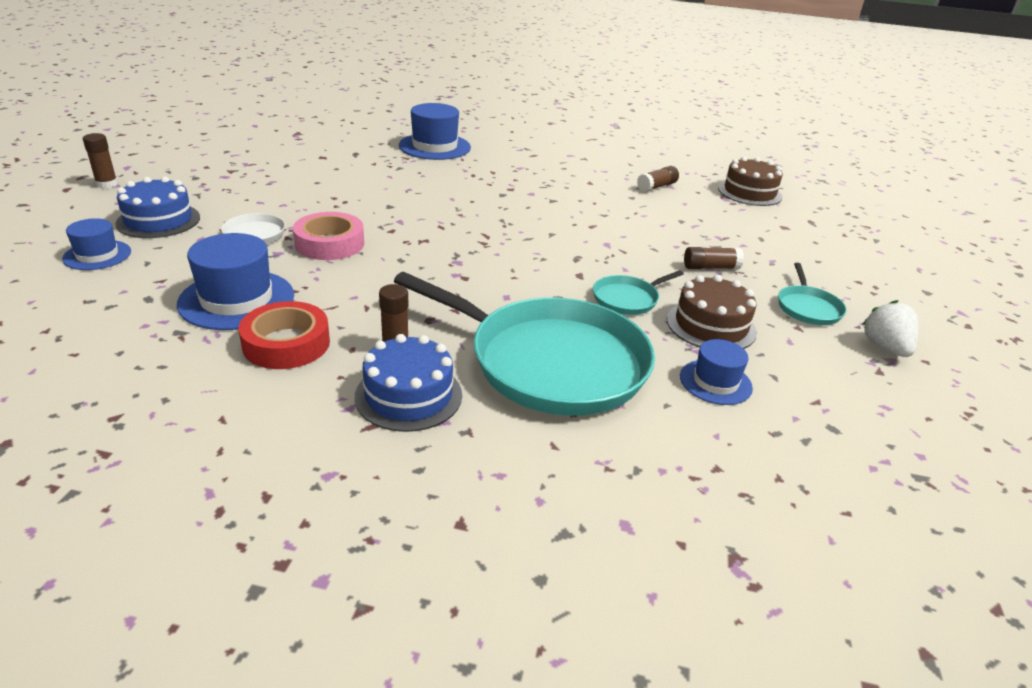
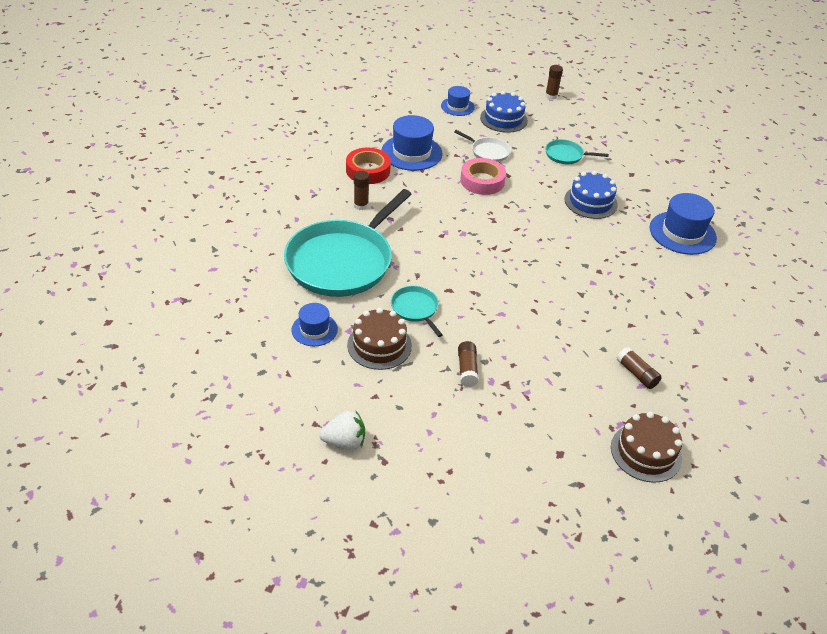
camera: 95 degrees right, 10 degrees up
blue cake [354,334,462,432] -> blue cake moved to [565,171,618,219]
turquoise pan [778,263,847,325] -> turquoise pan moved to [545,139,609,164]

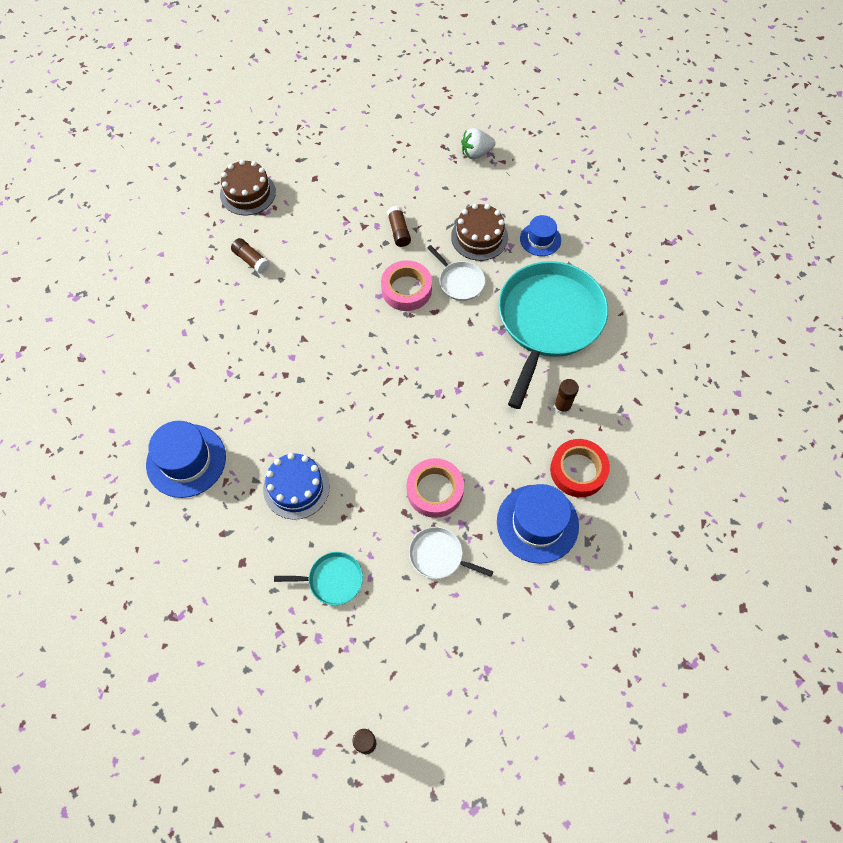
camera: 170 degrees right, 20 degrees up
turquoise pan [391,286,443,337] -> white pan [427,245,485,301]
blue hat [441,86,475,116] -> none
blue cake [480,91,528,133] -> none
none -> pink tape [381,260,432,311]

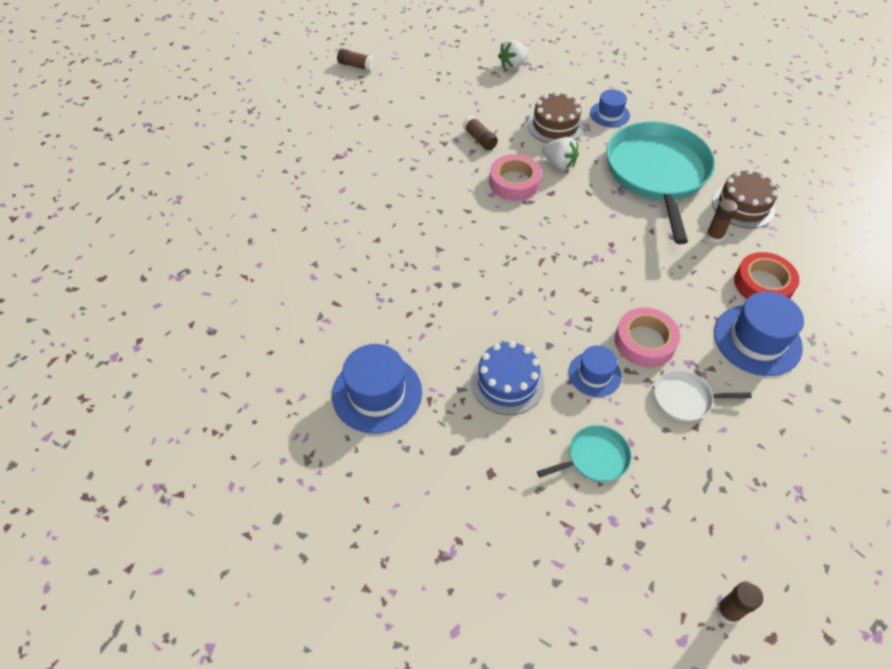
camera: 20 degrees left, 10 degrees down
brown cake [220,159,276,216] -> brown cake moved to [712,169,778,228]
brown glue stick [231,238,270,274] -> brown glue stick moved to [337,48,375,71]
white pan [427,245,485,301] -> white strawberry [542,137,579,170]
none -> blue hat [568,345,622,397]

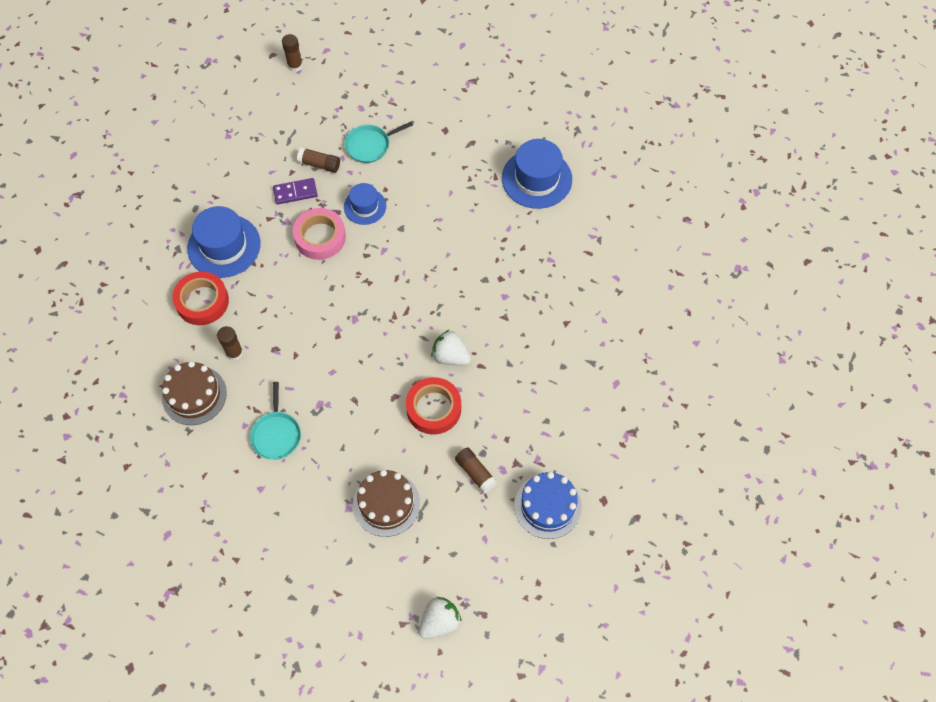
camera: 175 degrees right, 10 degrees up
brown glue stick [337,48,375,71] -> brown glue stick moved to [297,147,340,173]
blue cake [471,341,545,415] -> blue cake moved to [515,472,582,539]
pink tape [489,154,542,201] -> red tape [406,377,461,435]
white strawberry [542,137,579,170] -> white strawberry moved to [431,330,471,366]
blue hat [590,89,630,127] -> none
turquoise pan [606,121,715,244] -> turquoise pan [250,382,301,460], size x0.43
white pan [654,370,752,422] -> purple domino [273,178,318,205]

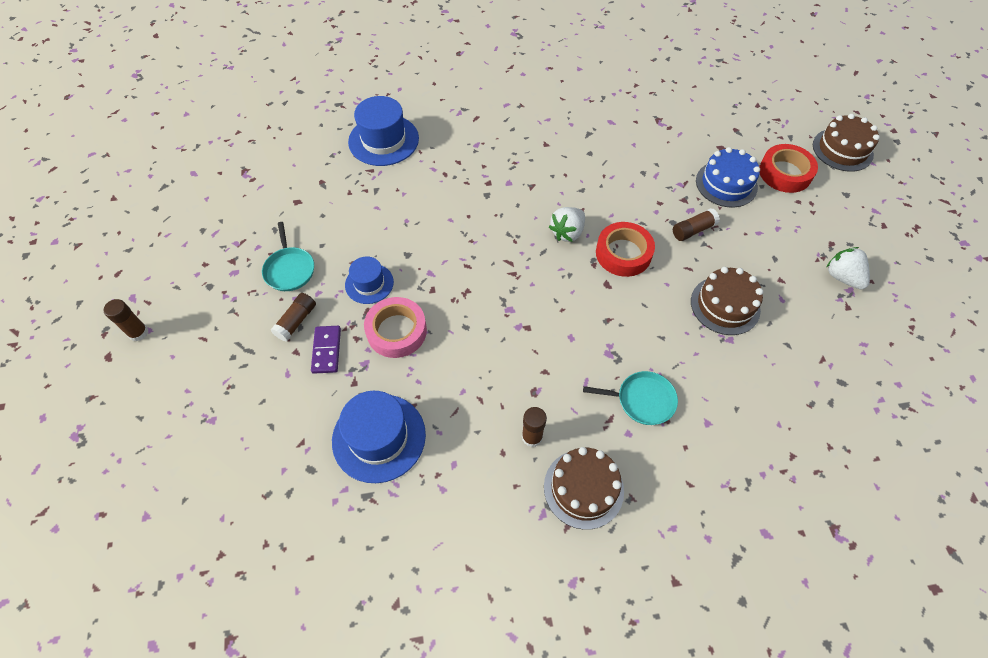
camera: 80 degrees left, 5 degrees down
red tape [172,271,229,325] -> red tape moved to [759,144,818,193]
none -> brown cake [813,114,880,172]

